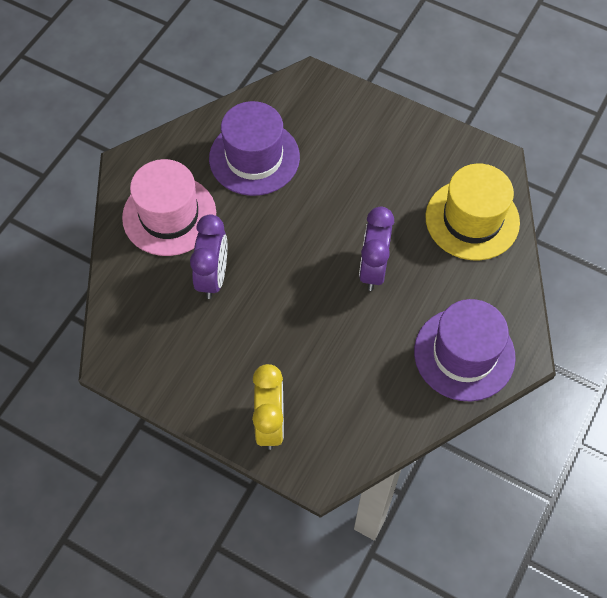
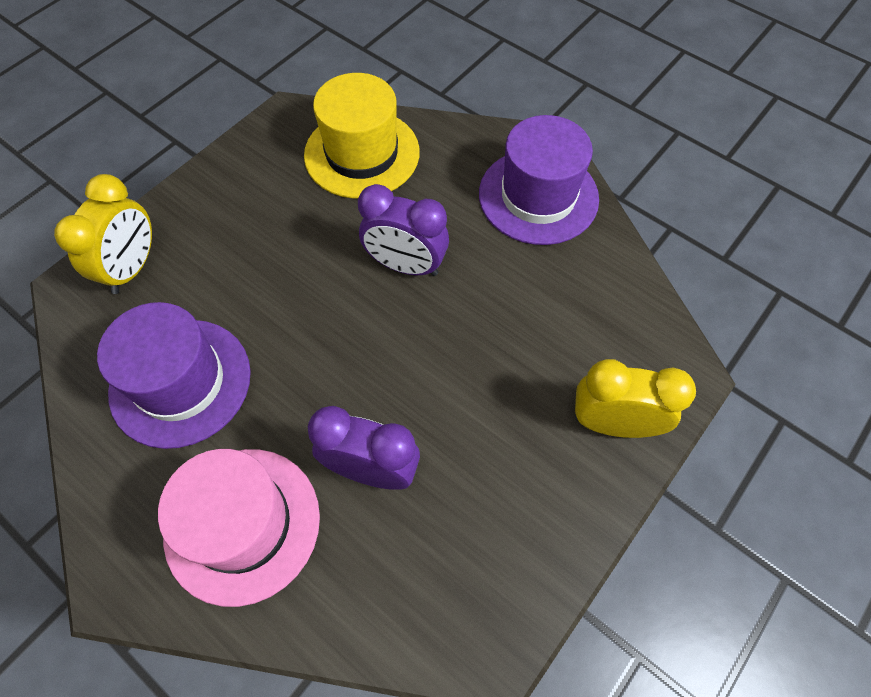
camera: 80 degrees left, 0 degrees up
none -> yellow clock [54,174,152,294]

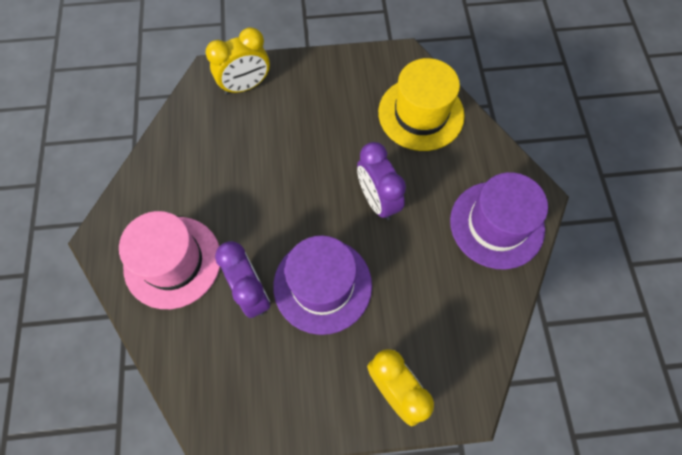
camera: 45 degrees right, 5 degrees up
purple hat [97,302,251,449] -> purple hat moved to [273,236,372,335]

